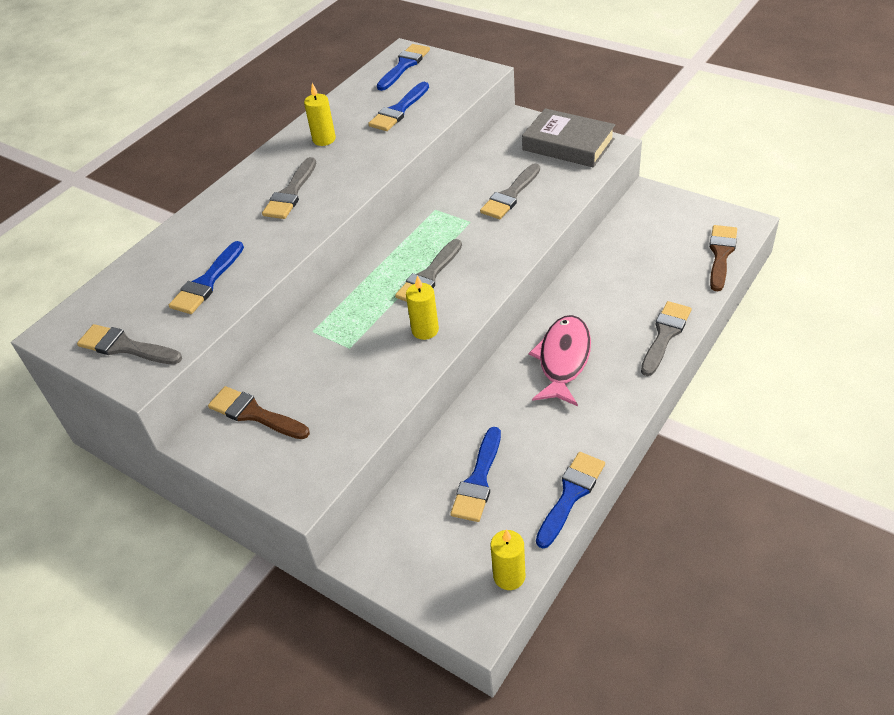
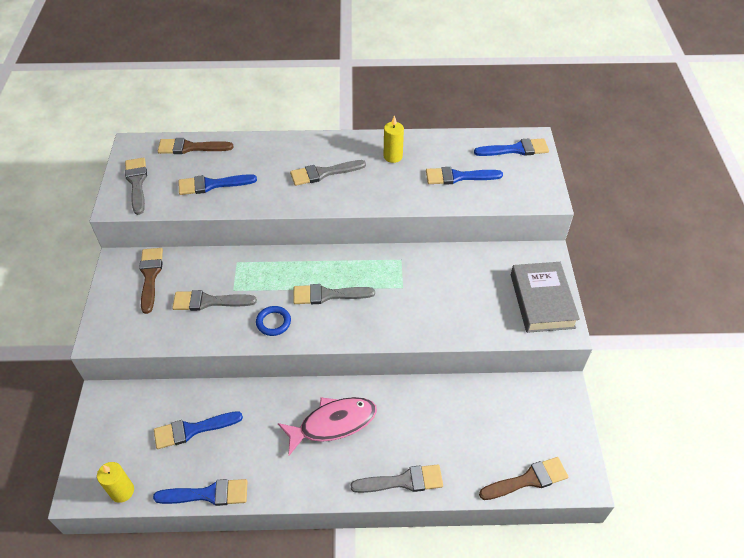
camera: 50 degrees right, 5 degrees up
yellow candle [406,275,439,340] -> blue ring [256,306,291,336]
grey brush [480,163,540,219] -> grey brush moved to [172,290,257,311]
none -> brown brush [158,138,234,154]

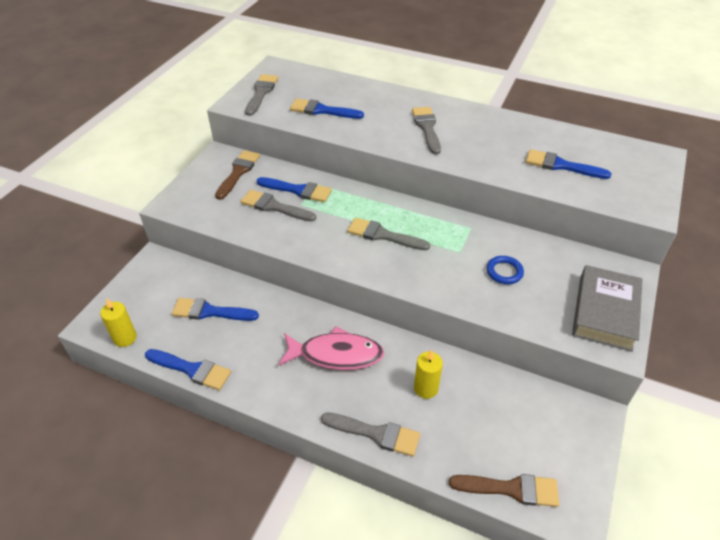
camera: 25 degrees right, 5 degrees down
brown brush [158,138,234,154] -> none
blue ring [256,306,291,336] -> blue ring moved to [486,256,524,284]
grey brush [290,160,366,186] -> grey brush turned 75 degrees clockwise [412,107,441,154]
yellow candle [384,115,404,163] -> yellow candle moved to [414,350,443,399]
blue brush [474,138,549,156] -> blue brush moved to [256,177,332,202]

